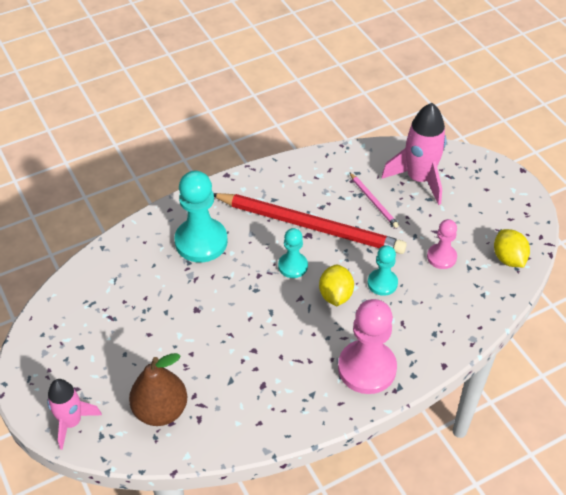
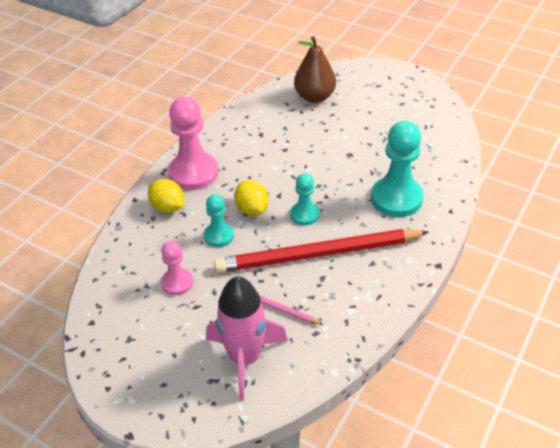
camera: 150 degrees right, 5 degrees down
pink rocket [47,379,102,450] -> none
yellow lemon [494,229,530,267] -> yellow lemon moved to [148,179,184,213]

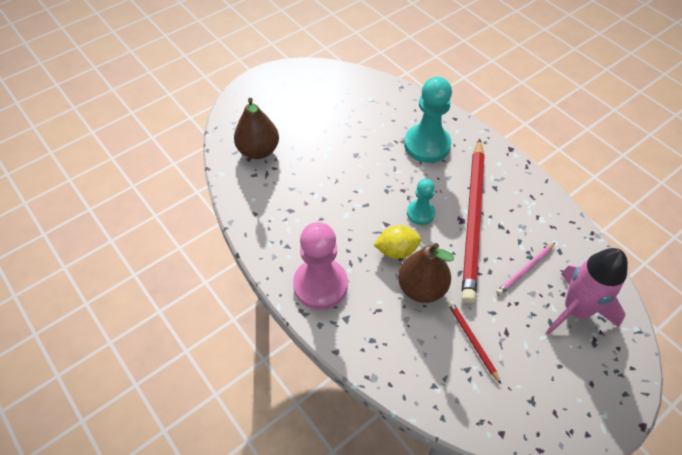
camera: 70 degrees left, 10 degrees up
yellow lemon [148,179,184,213] -> none
pink pawn [161,241,193,295] -> red pencil [448,301,501,384]
turquoise pawn [204,194,234,247] -> brown pear [398,243,454,303]

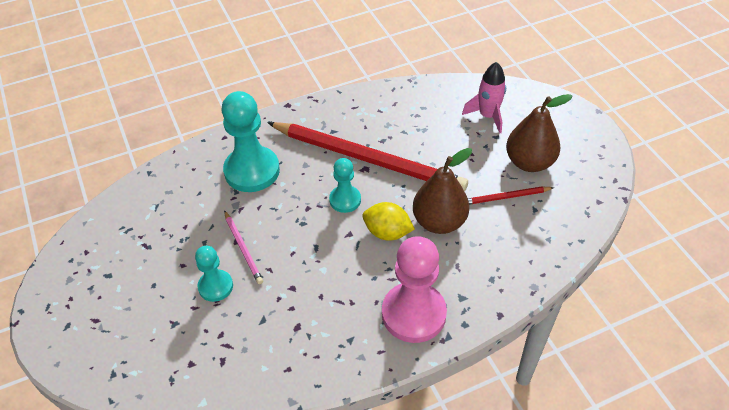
camera: 75 degrees left, 5 degrees down
brown pear [234,98,279,159] -> brown pear moved to [506,94,573,172]
yellow lemon [374,225,421,259] -> yellow lemon turned 75 degrees counterclockwise [362,202,415,241]
pink pencil [497,243,555,295] -> pink pencil moved to [224,210,263,284]
pink rocket [546,248,628,335] -> pink rocket [462,62,506,133], size x0.65
none -> turquoise pawn [195,246,233,302]

